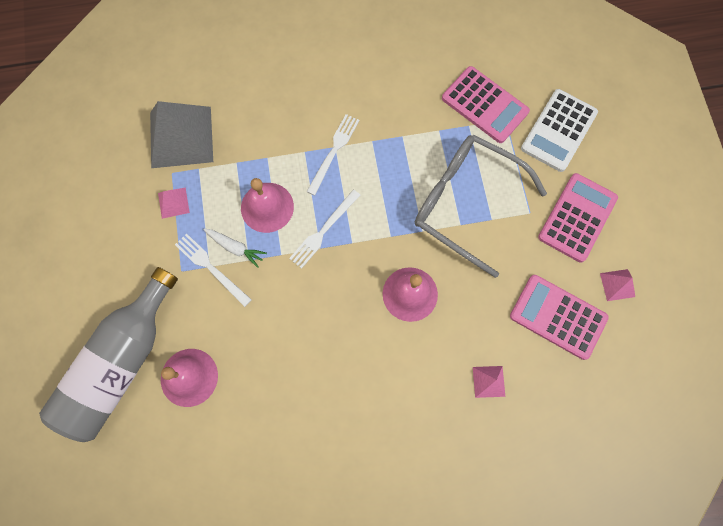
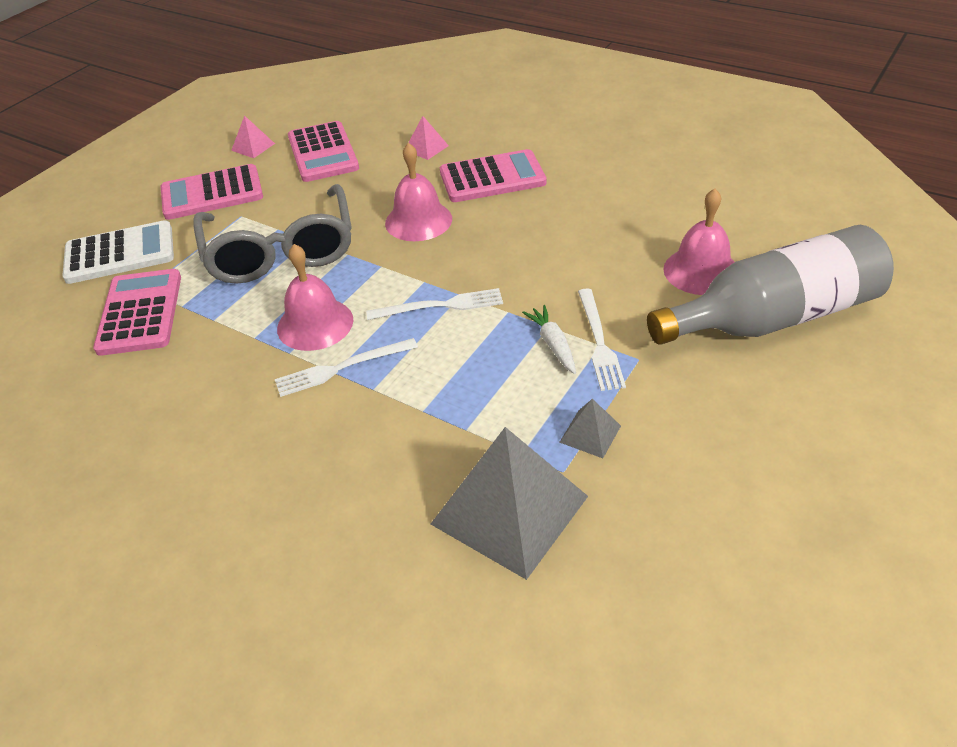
camera: 135 degrees left, 30 degrees down
pink pyramid [158,187,190,219] -> grey pyramid [559,399,621,458]
pink bell [241,178,294,233] -> pink bell moved to [277,244,353,351]
none -> pink calculator [440,149,547,202]

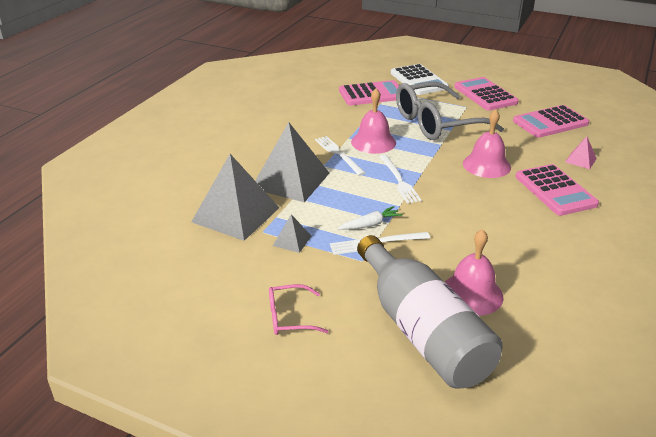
camera: 80 degrees right, 10 degrees down
pink pyramid [231,115,275,158] -> none
none -> grey pyramid [255,122,329,202]
none -> pink glasses [269,284,329,335]

